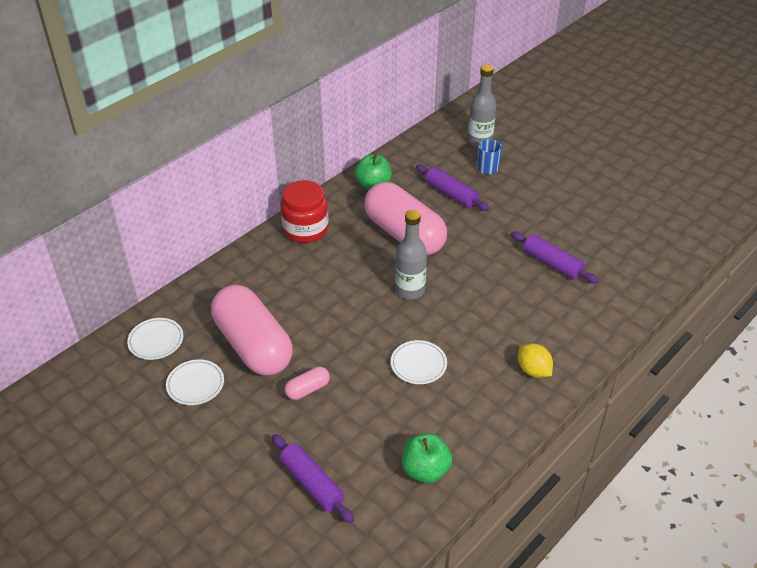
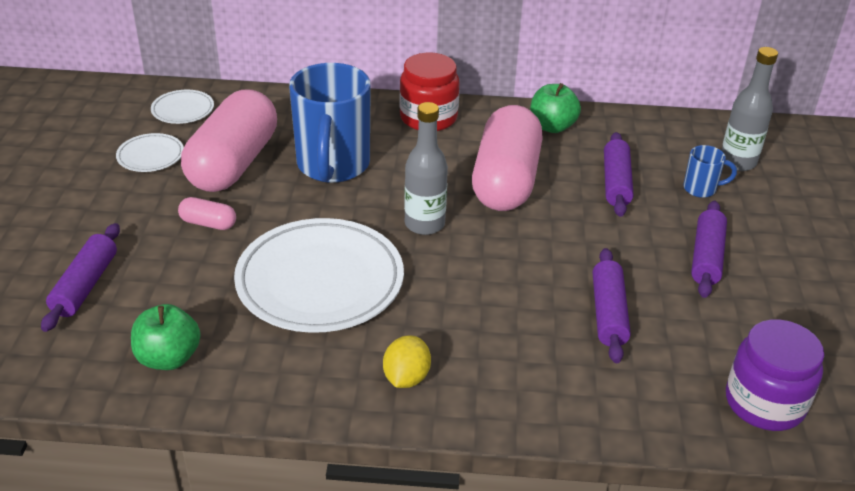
camera: 50 degrees right, 5 degrees down
white plate [391,340,447,384] -> white plate [234,218,404,333], size x2.19
none -> blue mug [289,63,371,183]
none -> purple rolling pin [691,201,727,298]
none -> purple jar [726,319,824,431]

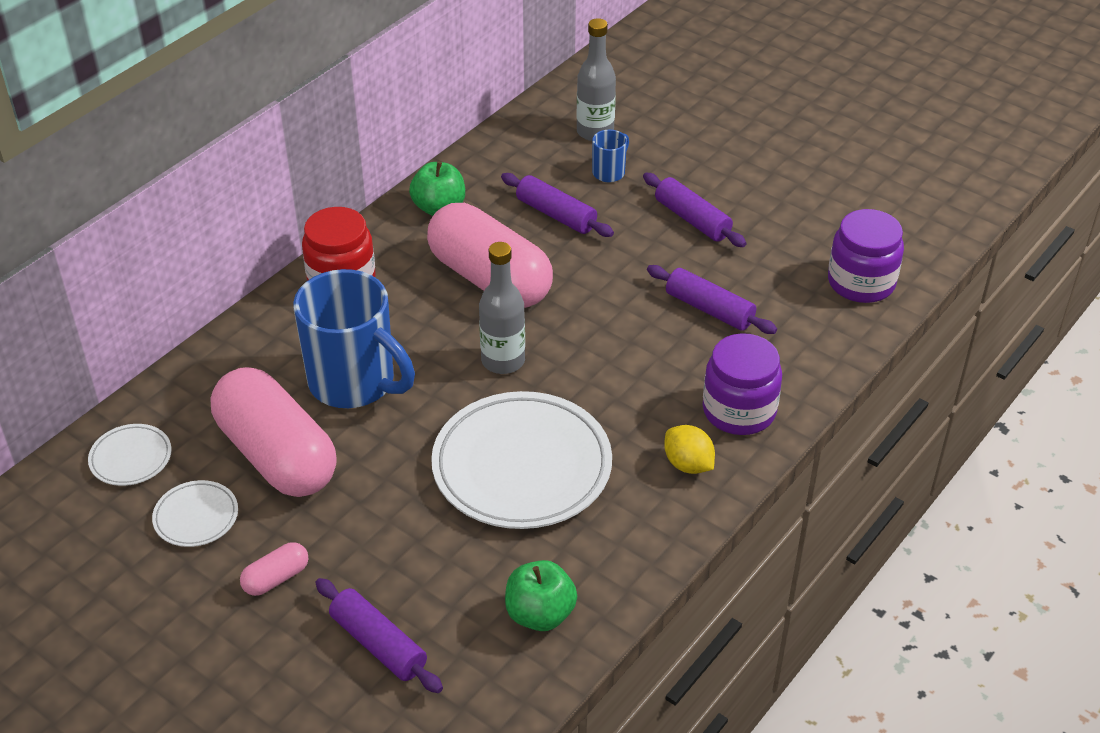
camera: 55 degrees left, 5 degrees up
pink capsule [178,197,236,230] -> pink capsule moved to [240,542,308,596]
none -> purple jar [703,333,782,435]

